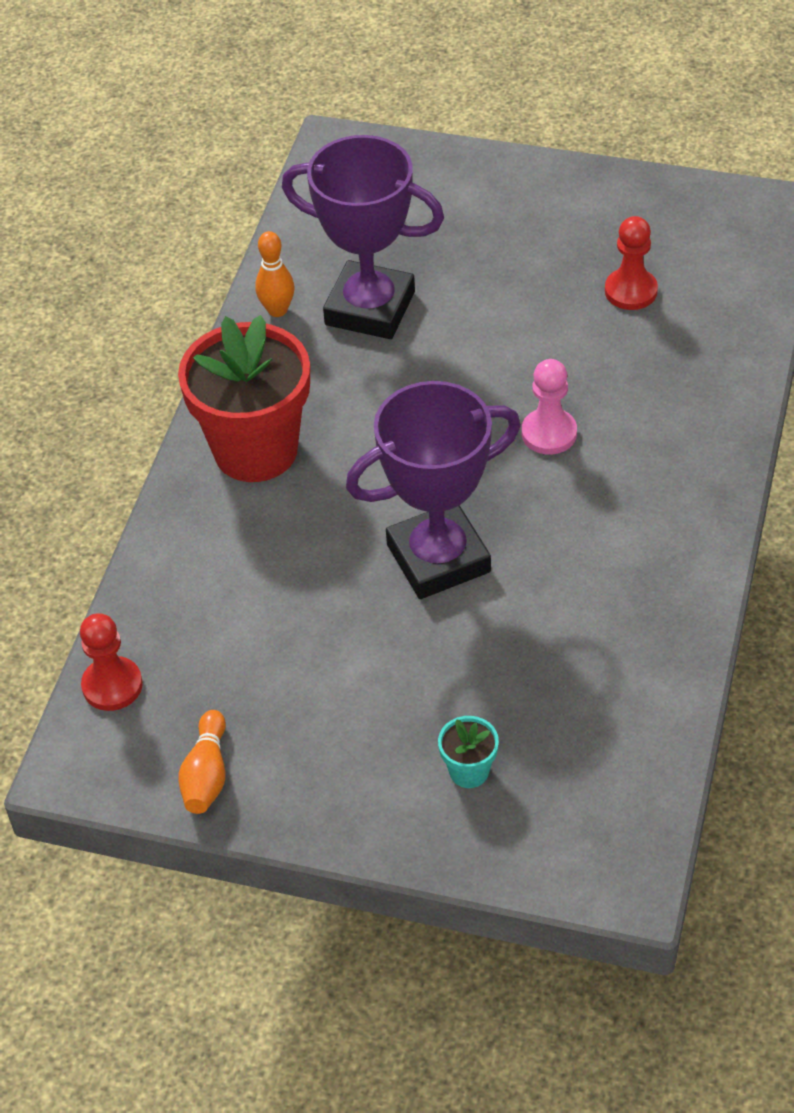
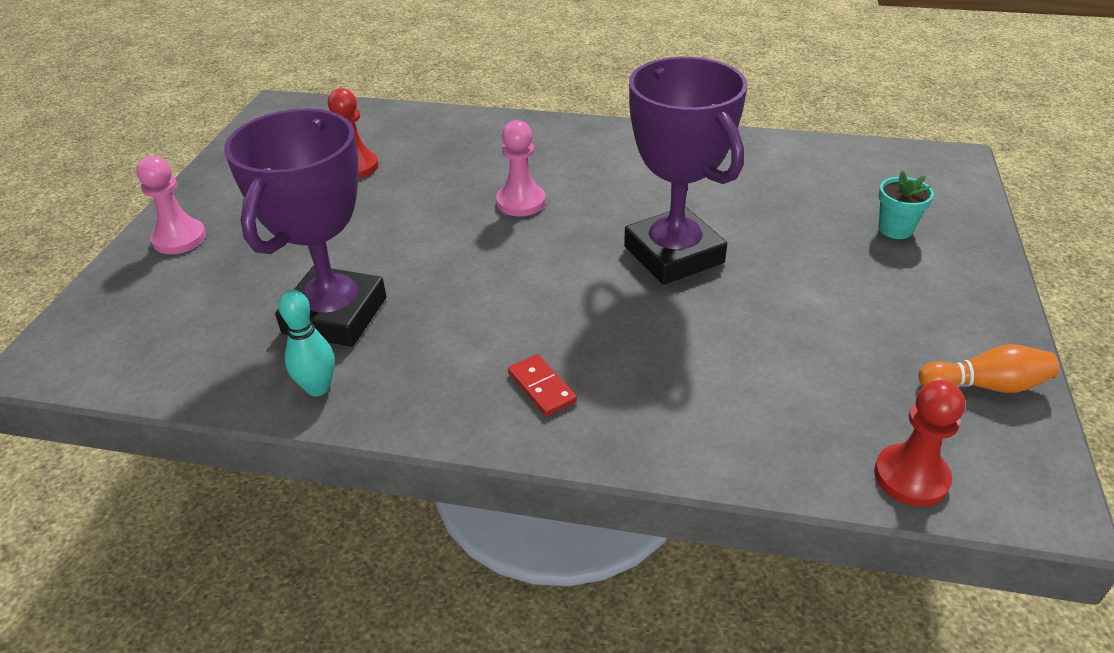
camera: 95 degrees left, 10 degrees down
red flower pot [178,315,310,482] -> red domino [508,354,577,416]
orange bowling pin [255,231,294,317] -> turquoise bowling pin [278,290,335,396]
none -> pink pawn [136,156,206,254]

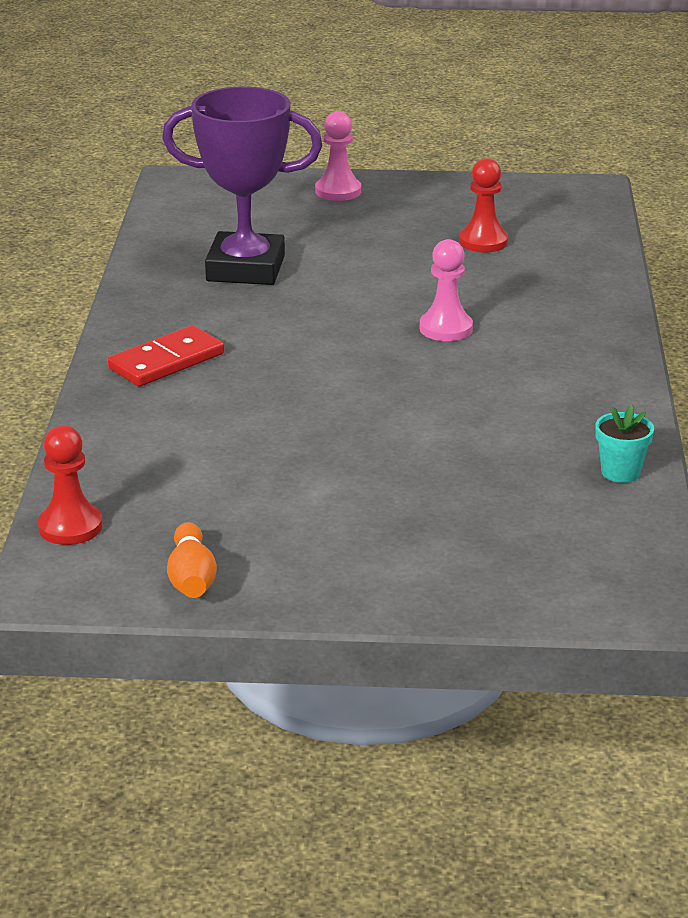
camera: 80 degrees right, 10 degrees down
turquoise bowling pin [278,290,335,396] -> none
red domino [508,354,577,416] -> red domino [108,325,224,387], size x1.68
purple trophy [624,57,748,285] -> none
turquoise flower pot [879,170,934,239] -> turquoise flower pot moved to [595,405,654,483]

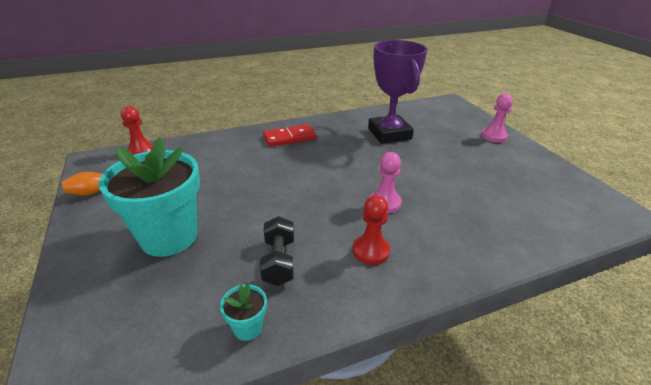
camera: 65 degrees right, 5 degrees up
red domino [108,325,224,387] -> red domino turned 45 degrees counterclockwise [263,124,317,147]
red pawn [459,158,508,252] -> red pawn moved to [353,195,390,265]
none -> turquoise flower pot [99,137,200,257]
none -> black dumbbell [260,216,294,286]

